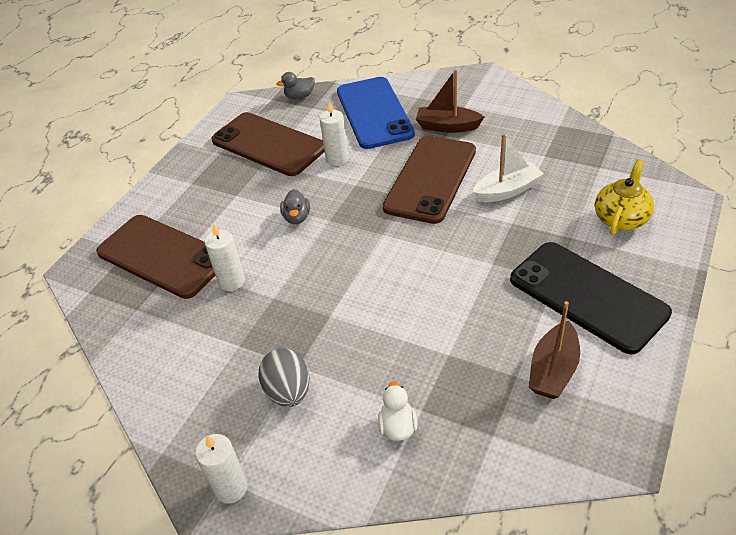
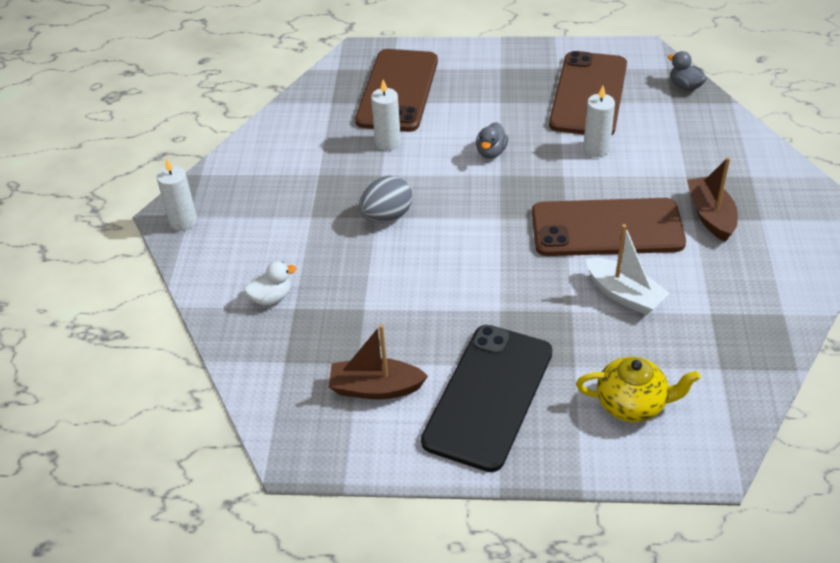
camera: 65 degrees right, 0 degrees up
grey egg [259,348,310,407] -> grey egg moved to [359,176,412,223]
grey duck [280,189,310,224] -> grey duck turned 45 degrees counterclockwise [476,122,508,159]
blue phone [337,77,415,149] -> none

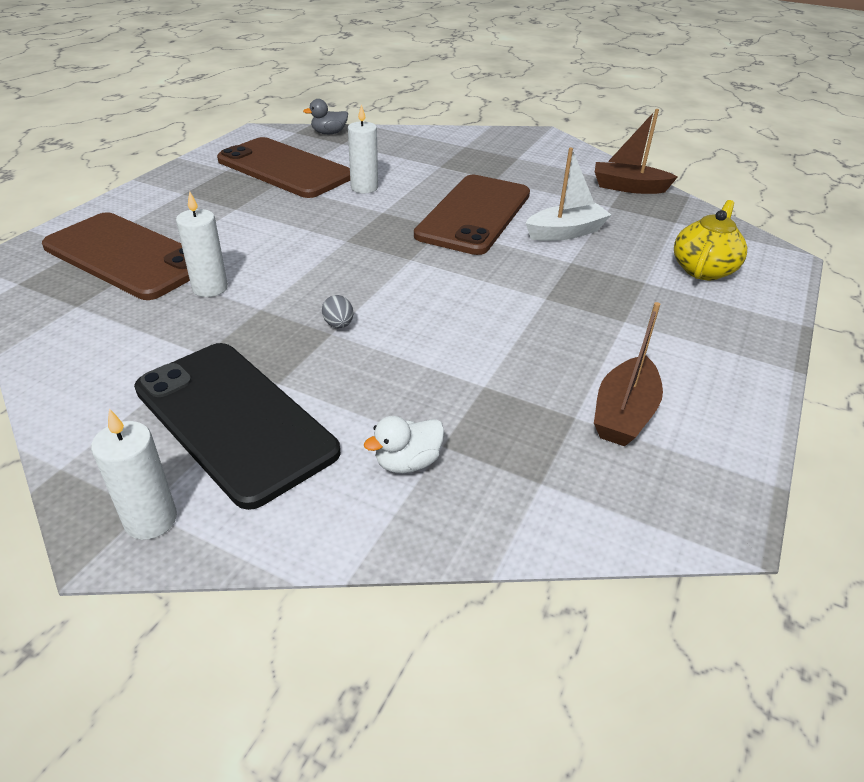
camera: 70 degrees left, 5 degrees down
white duck [244,261,296,305] -> white duck turned 120 degrees counterclockwise [364,416,444,473]
grey egg [359,176,412,223] -> grey egg [322,295,353,328], size x0.53
black phone [421,325,552,472] -> black phone moved to [134,343,341,510]
grey duck [476,122,508,159] -> none
brown boat [687,157,738,242] -> brown boat moved to [595,109,677,194]

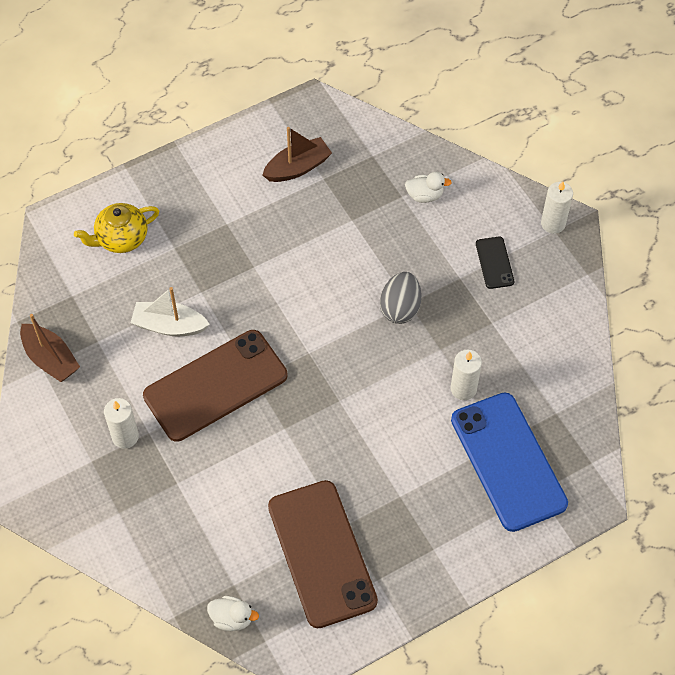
camera: 145 degrees left, 20 degrees up
brown phone [42,212,190,300] -> blue phone [451,392,568,532]
black phone [134,343,341,510] -> black phone [476,237,514,289], size x0.44
grey duck [303,99,348,134] -> white duck [207,596,259,631]
grey egg [322,295,353,328] -> grey egg [380,272,421,324], size x1.90
white candle [348,104,378,193] -> white candle moved to [104,398,139,449]

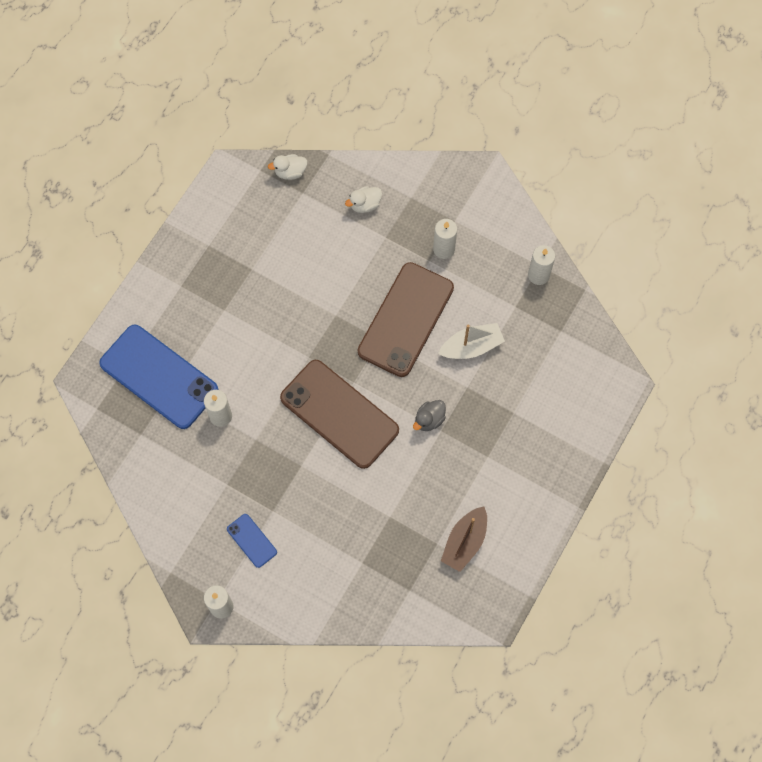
camera: 150 degrees right, 10 degrees up
brown boat [20,314,80,382] -> white candle [528,245,555,285]
yellow teapot [74,203,159,253] -> none
brown phone [268,480,378,628] -> brown phone moved to [280,360,399,469]
grey egg [380,272,421,324] -> none
white duck [405,172,452,203] -> white duck moved to [345,186,382,213]
black phone [476,237,514,289] -> blue phone [227,514,277,568]
none -> grey duck [413,400,446,431]

